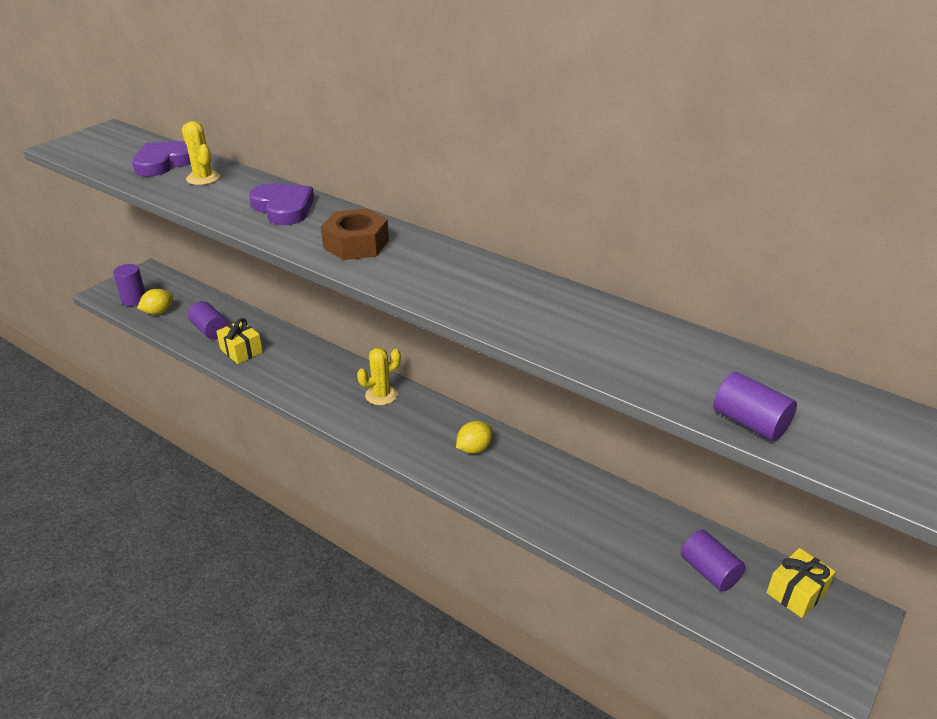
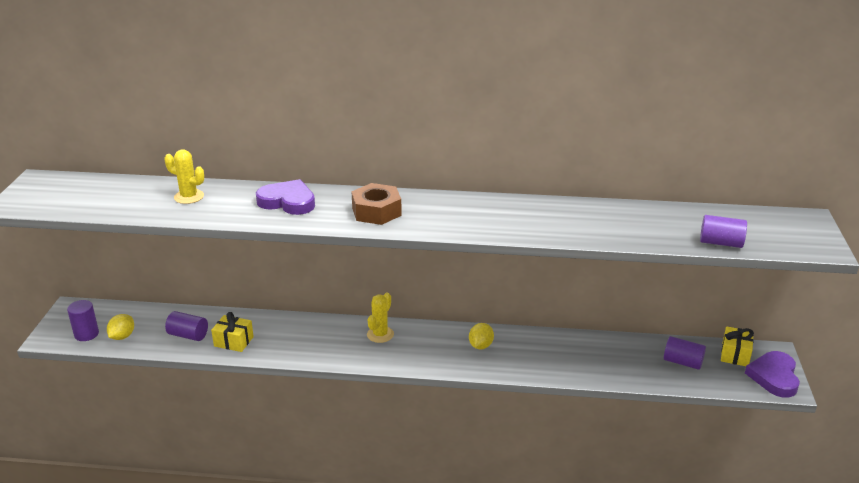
camera: 30 degrees left, 5 degrees down
purple heart [132,141,191,177] -> purple heart moved to [745,351,800,398]

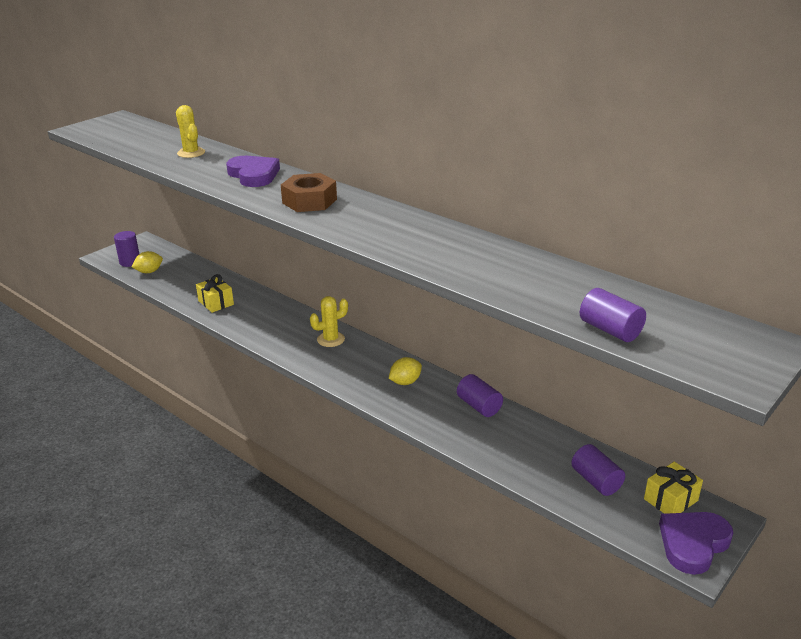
camera: 35 degrees right, 0 degrees up
purple cylinder [165,311,208,341] -> purple cylinder moved to [457,374,503,417]

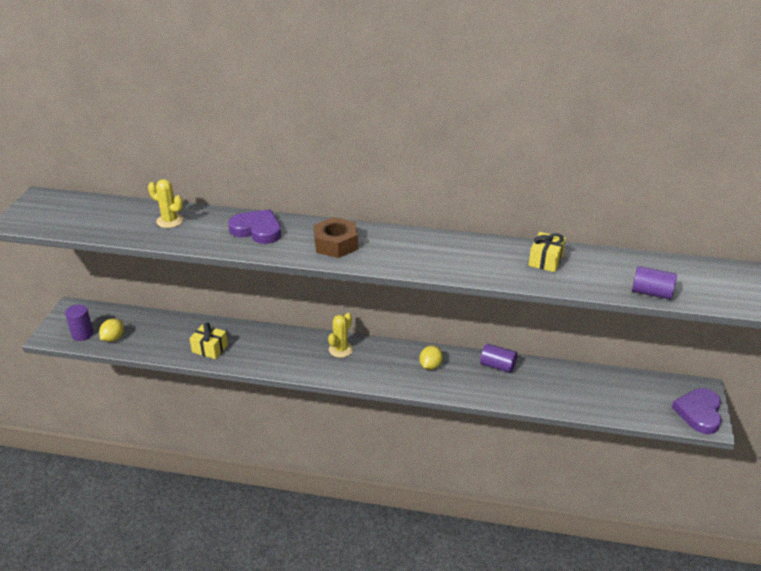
camera: 30 degrees left, 5 degrees up
purple cylinder [571,444,625,496] -> none
yellow gift [644,462,703,514] -> yellow gift moved to [529,232,566,272]

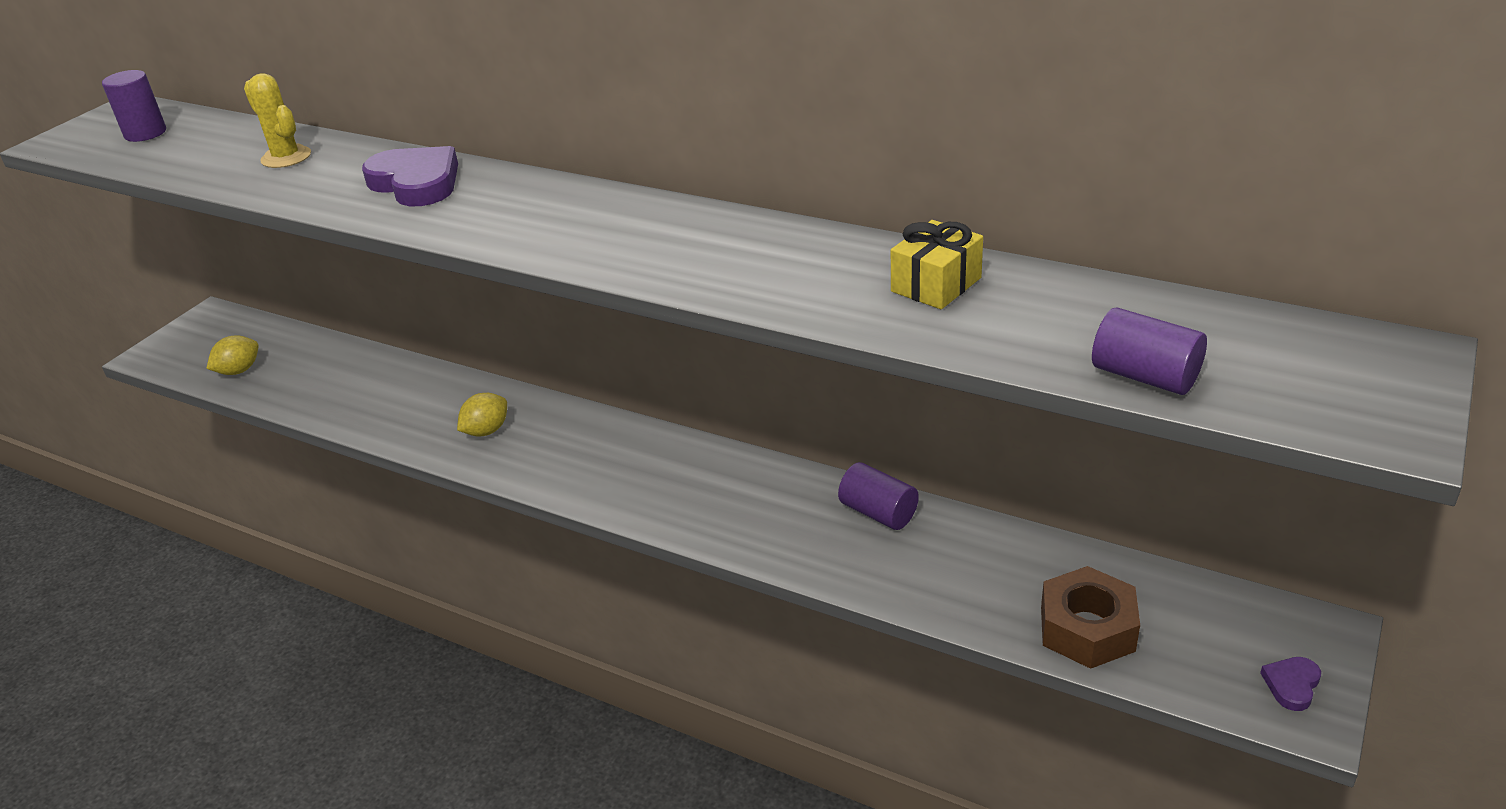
camera: 20 degrees right, 0 degrees up
purple cylinder [65,305,93,341] -> purple cylinder moved to [102,70,166,142]
yellow gift [189,323,228,359] -> none
brown nut [314,217,358,258] -> brown nut moved to [1041,566,1140,669]
yellow cactus [328,313,353,358] -> none
yellow lemon [419,345,443,370] -> yellow lemon moved to [457,393,507,437]
purple heart [672,388,722,434] -> purple heart [1260,657,1321,711], size x0.49

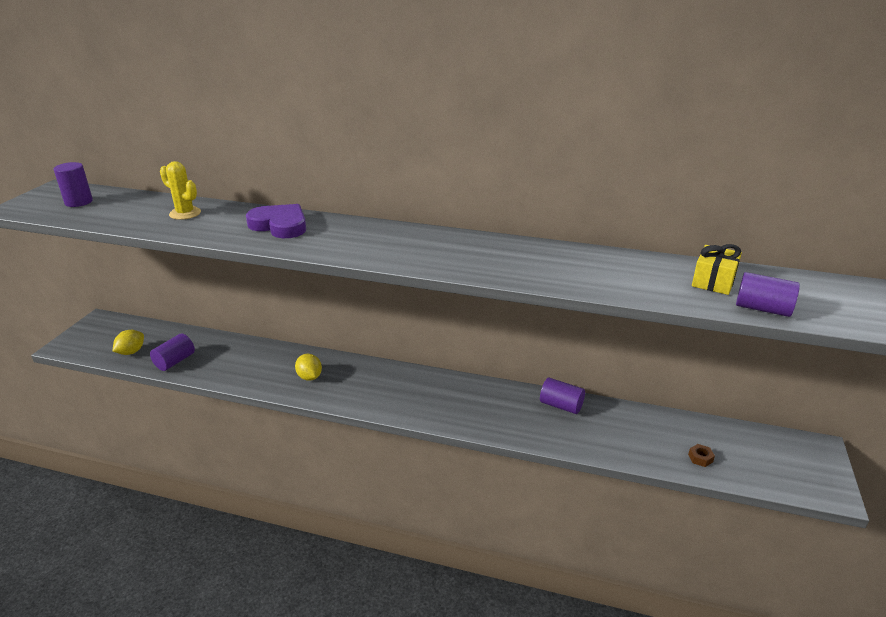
camera: 15 degrees left, 5 degrees down
yellow lemon [457,393,507,437] -> yellow lemon turned 60 degrees counterclockwise [295,354,322,381]
yellow gift [891,220,983,309] -> yellow gift moved to [692,244,742,295]
brown nut [1041,566,1140,669] -> brown nut [688,444,715,467], size x0.42
purple heart [1260,657,1321,711] -> none
none -> purple cylinder [150,333,195,371]

